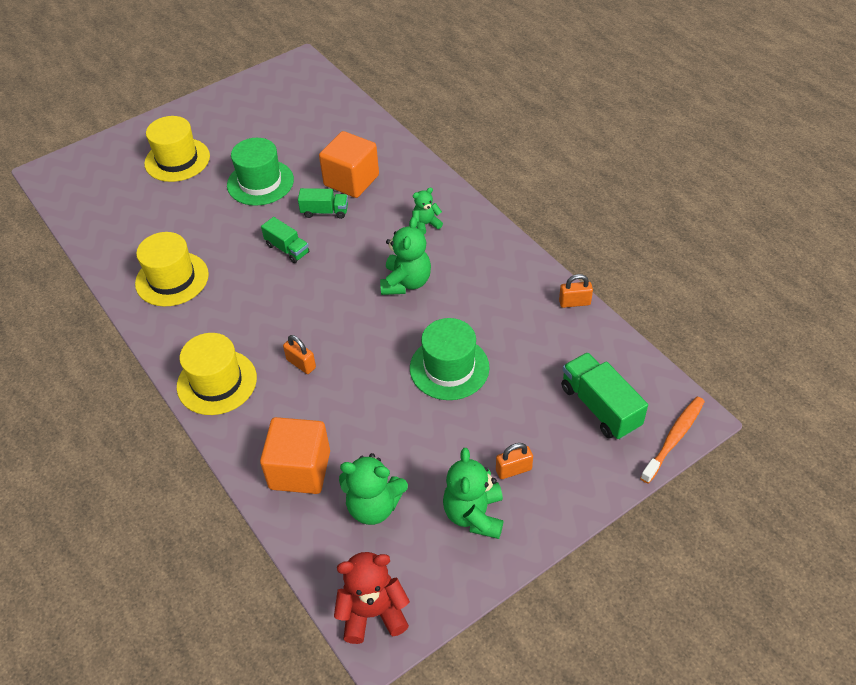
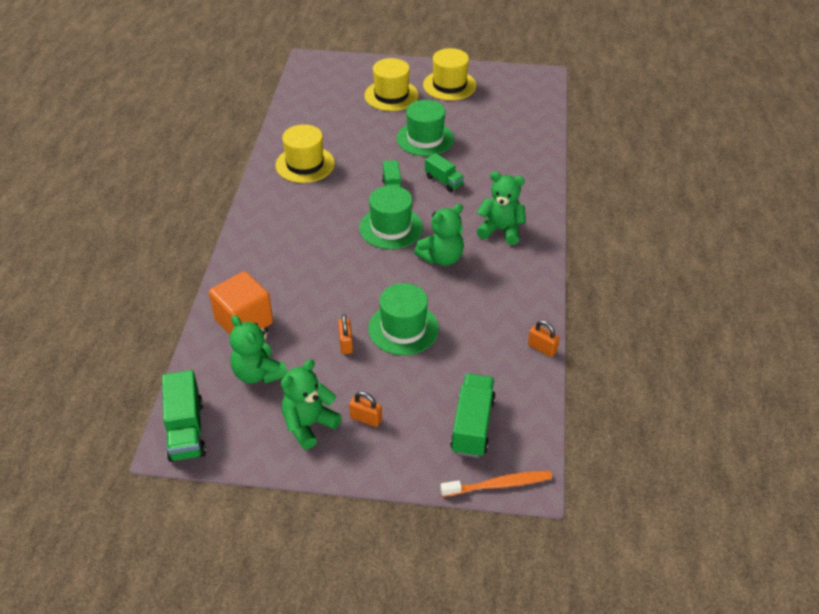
camera: 40 degrees right, 5 degrees down
yellow hat [177,333,257,415] -> yellow hat moved to [423,48,477,101]
orange padlock [283,335,316,374] -> orange padlock moved to [338,314,353,354]
orange cube [319,131,379,198] -> none
red teddy bear [334,552,410,644] -> green truck [162,370,206,462]
green teddy bear [412,188,443,234] -> green teddy bear [476,171,526,245], size x1.73
none -> green hat [359,186,423,249]

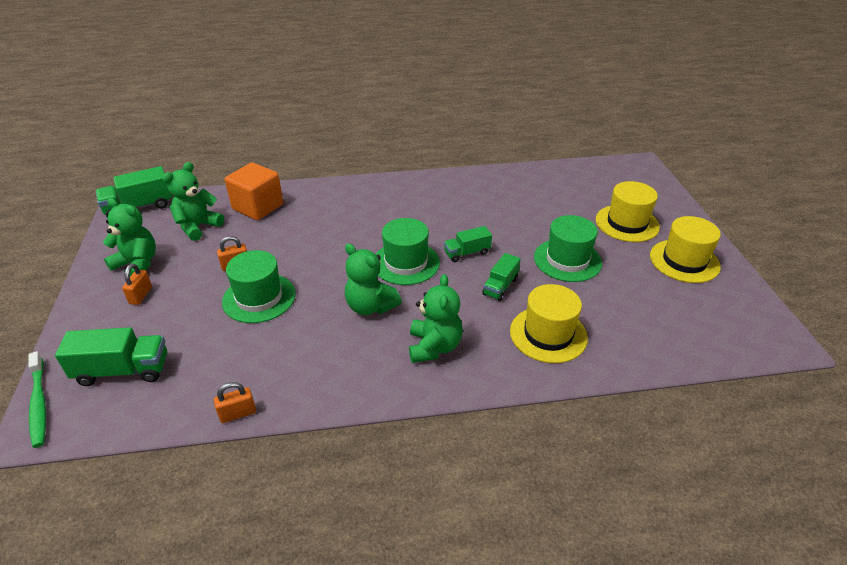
camera: 75 degrees right, 5 degrees down
yellow hat [275,124,335,183] -> yellow hat moved to [510,284,588,363]
orange toothbrush [440,471,552,497] -> green toothbrush [29,351,46,448]
orange padlock [528,320,560,357] -> orange padlock turned 45 degrees clockwise [214,382,256,423]

